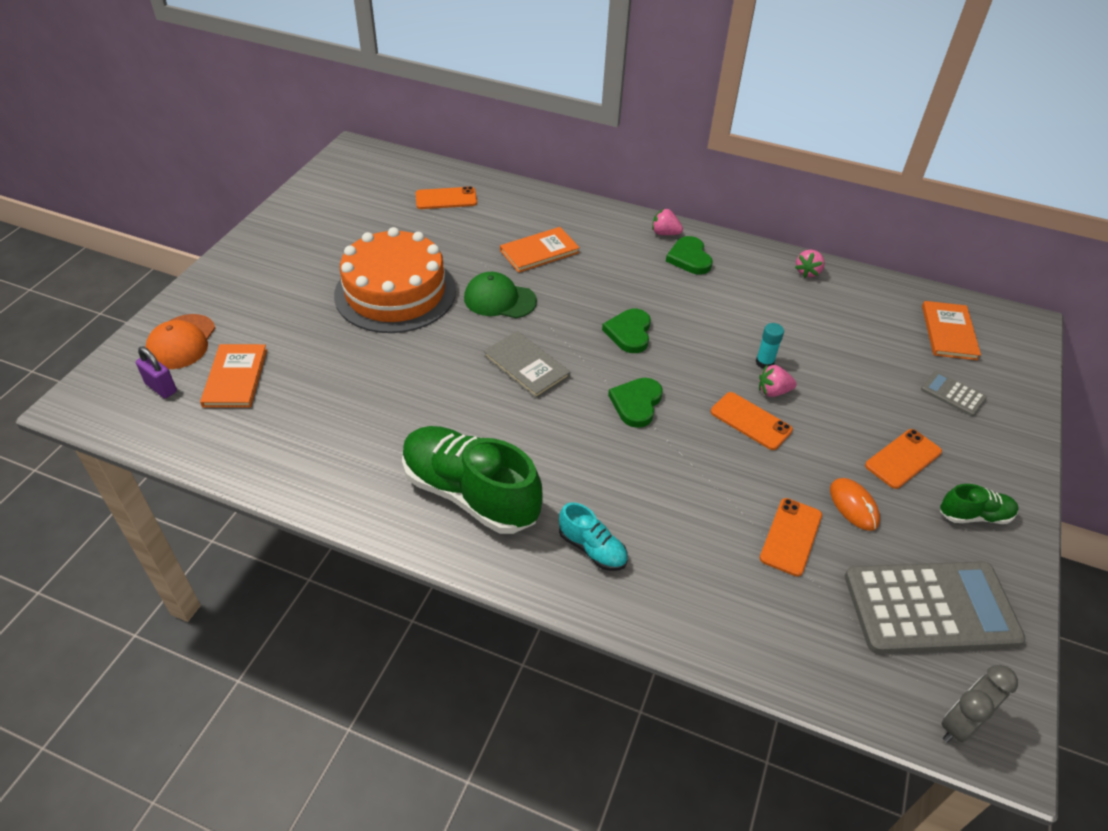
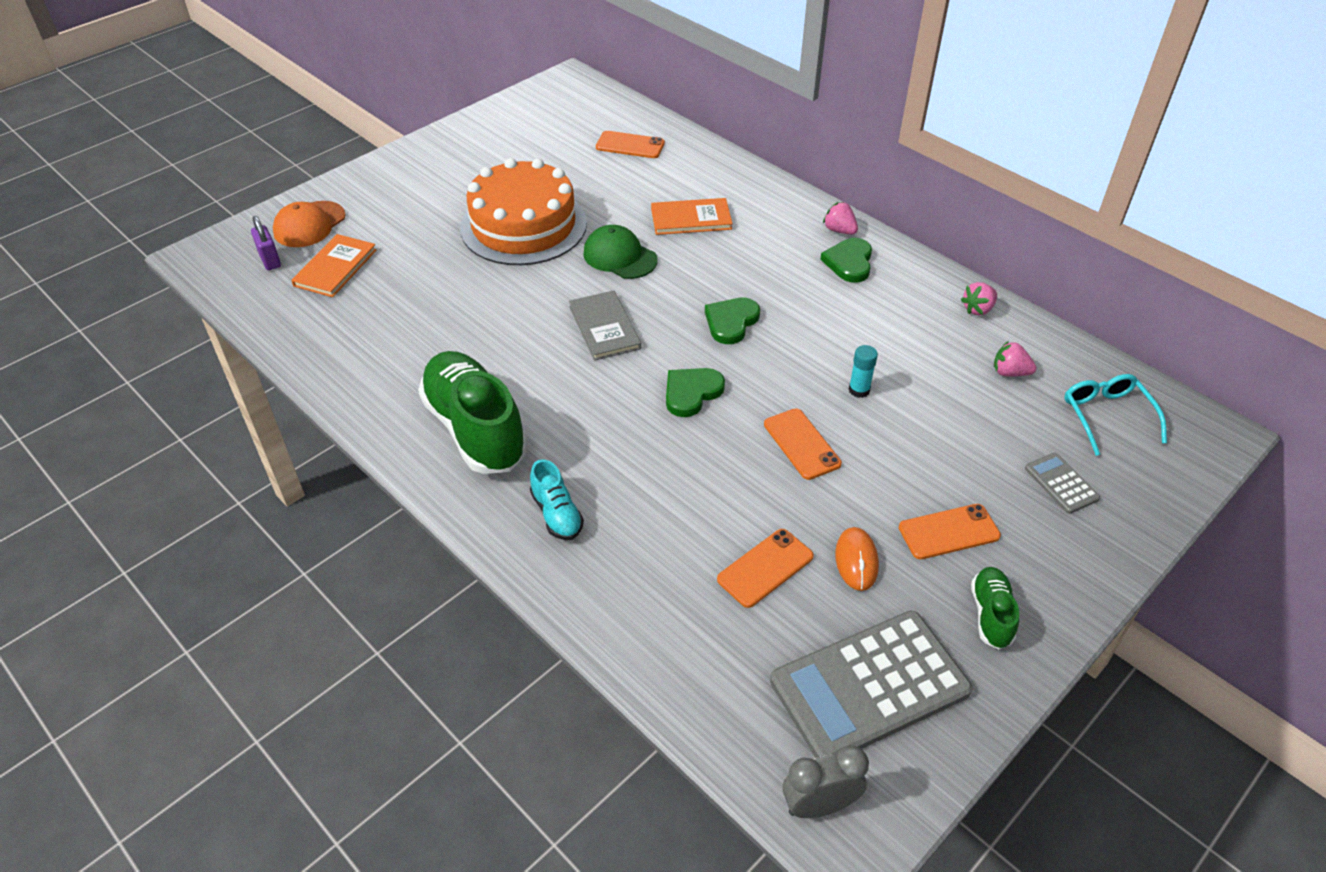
camera: 25 degrees right, 0 degrees up
pink strawberry [759,365,797,397] -> pink strawberry moved to [994,341,1037,377]
grey calculator [845,561,1025,654] -> grey calculator turned 135 degrees clockwise [770,611,972,758]
orange book [922,301,981,360] -> turquoise glasses [1064,374,1167,456]
green shoe [940,484,1019,524] -> green shoe turned 105 degrees counterclockwise [971,567,1019,649]

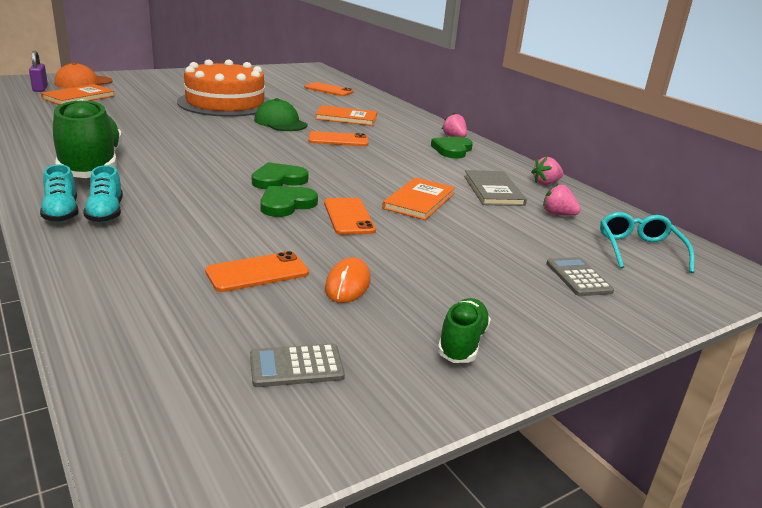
camera: 10 degrees right, 20 degrees down
grey book [569,290,641,361] -> grey book moved to [464,170,527,206]
green heart [705,297,760,344] -> green heart moved to [260,186,318,217]
grey calculator [770,611,972,758] -> grey calculator [250,343,345,387], size x0.45
grey clock [783,745,869,818] -> none
turquoise glue stick [849,345,878,398] -> orange book [382,178,455,220]
orange phone [899,504,1001,559] -> orange phone moved to [308,131,368,146]
none -> turquoise shoe [40,164,79,222]

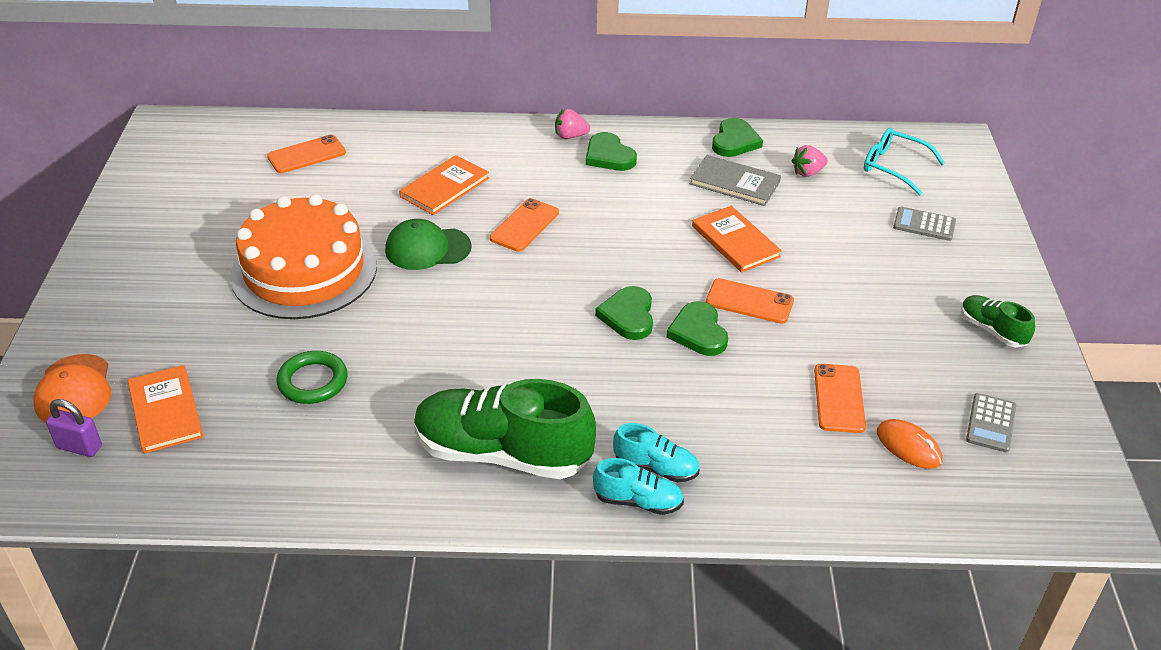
camera: 55 degrees left, 15 degrees up
orange mouse [325,257,371,303] -> orange mouse moved to [877,419,942,469]
pink strawberry [531,157,563,185] -> green heart [712,118,763,157]
none -> green ring [277,351,348,404]

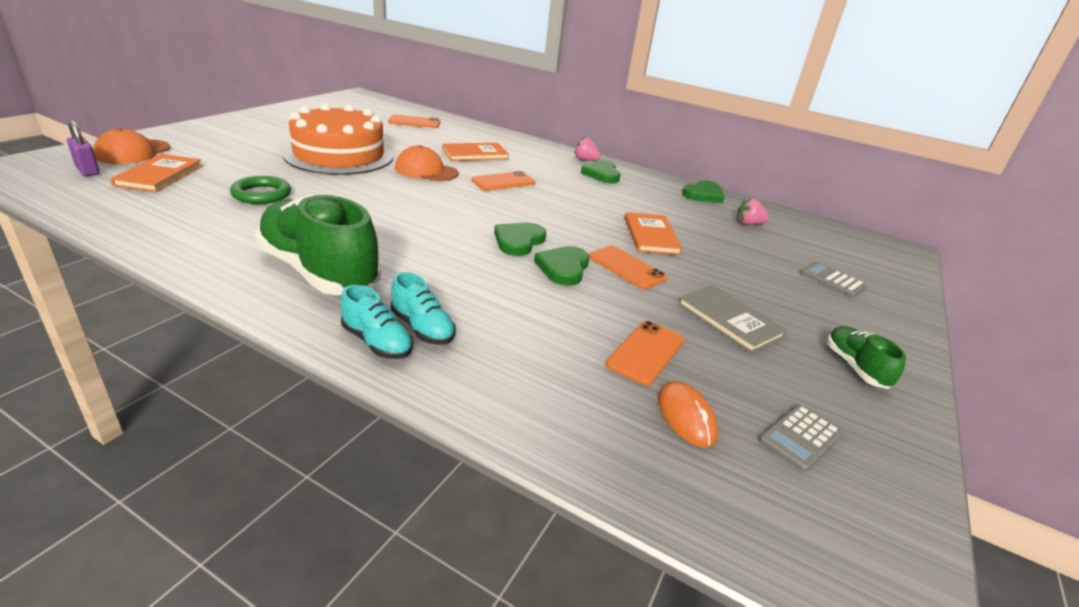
camera: 25 degrees right, 10 degrees down
green cap [385,219,472,270] -> orange cap [395,145,459,181]
grey book [690,155,781,206] -> grey book moved to [678,285,787,353]
turquoise glasses [864,128,945,195] -> none

